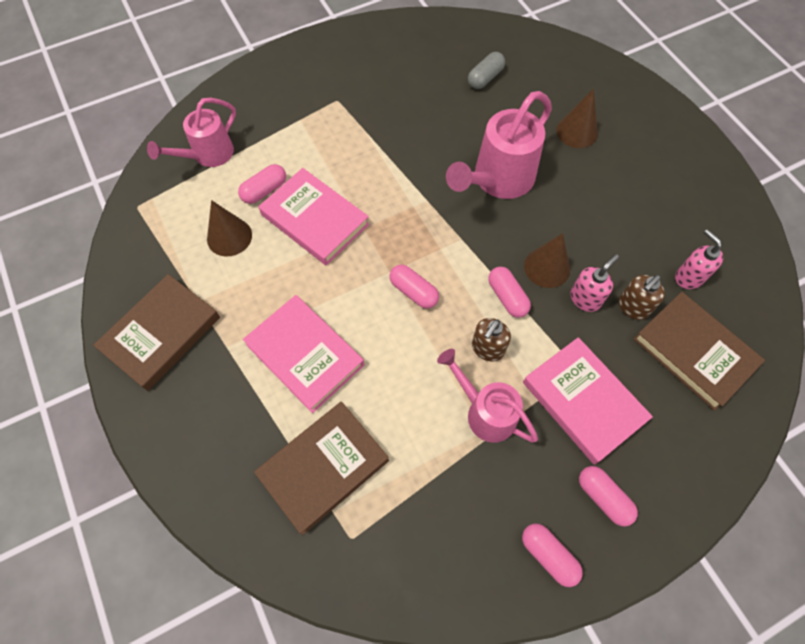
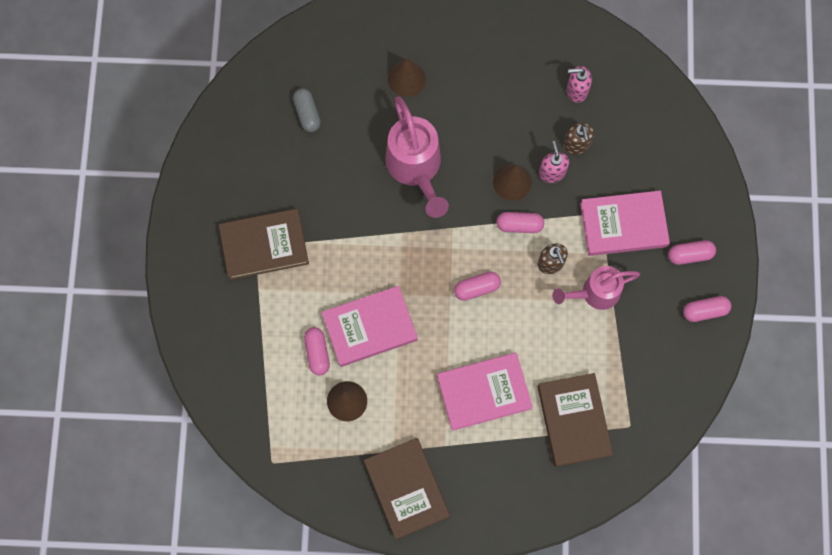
camera: 60 degrees left, 10 degrees up
pink watering can [147,98,236,167] -> none
brown book [633,292,765,411] -> brown book moved to [219,208,309,280]

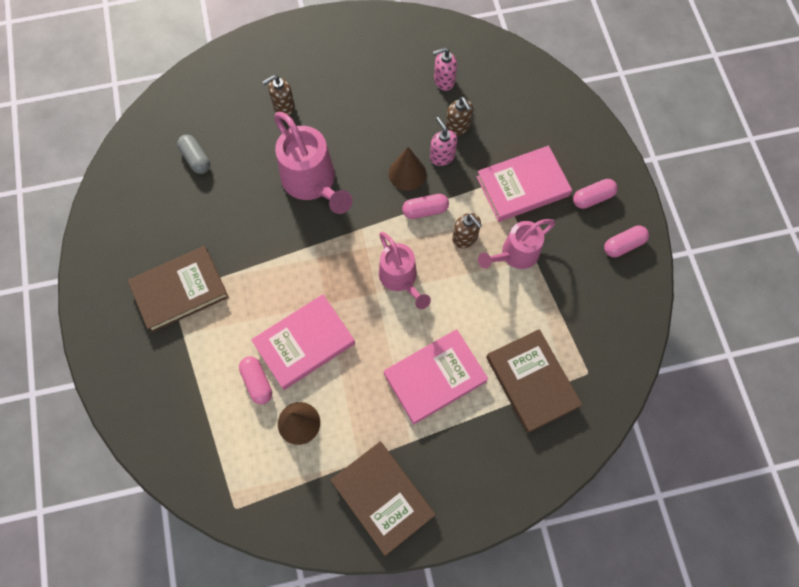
camera: 15 degrees left, 5 degrees down
brown cone [388,58,426,97] -> brown soap dispenser [263,75,295,116]
pink capsule [454,272,501,301] -> pink watering can [379,232,431,309]

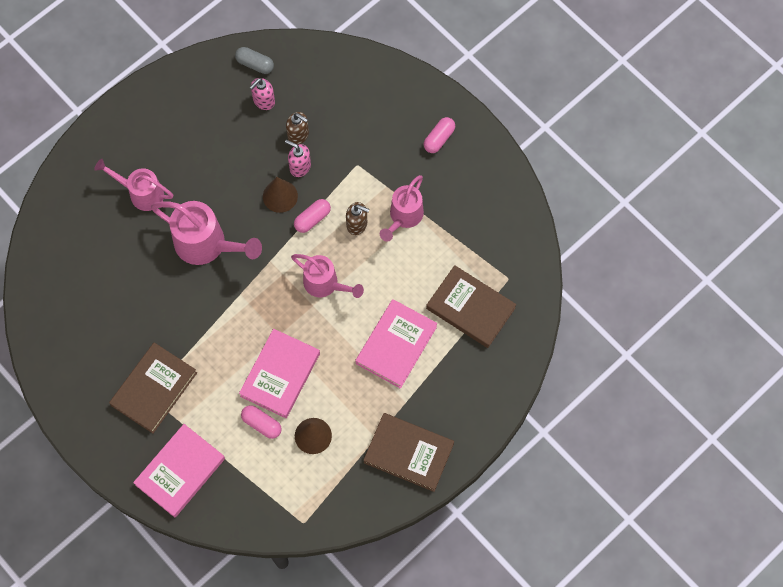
camera: 30 degrees left, 0 degrees up
grey capsule [177,135,210,174] -> grey capsule moved to [235,47,274,74]
brown soap dispenser [263,75,295,116] -> pink watering can [94,159,173,211]
pink book [477,146,572,222] -> pink book moved to [133,424,225,518]
pink capsule [604,226,649,257] -> none

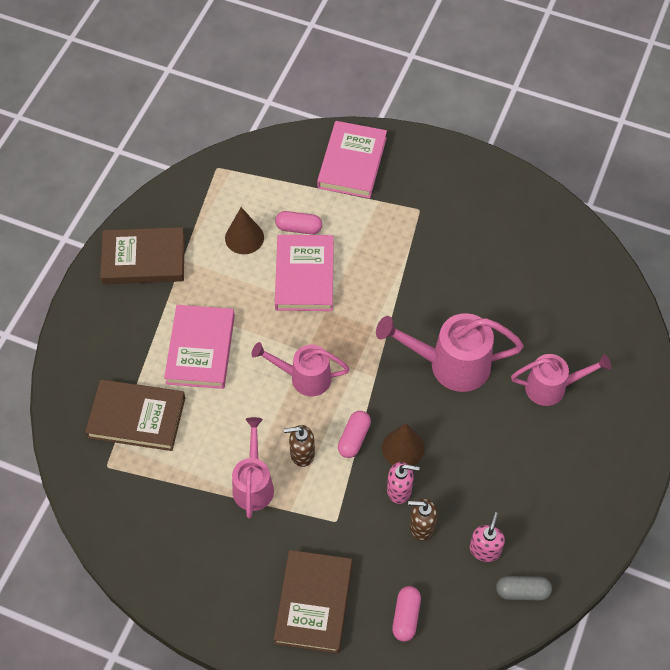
camera: 155 degrees right, 10 degrees down
brown book [109,343,197,434] -> brown book moved to [274,550,352,654]
pink capsule [424,117,455,153] -> pink capsule moved to [392,586,421,642]

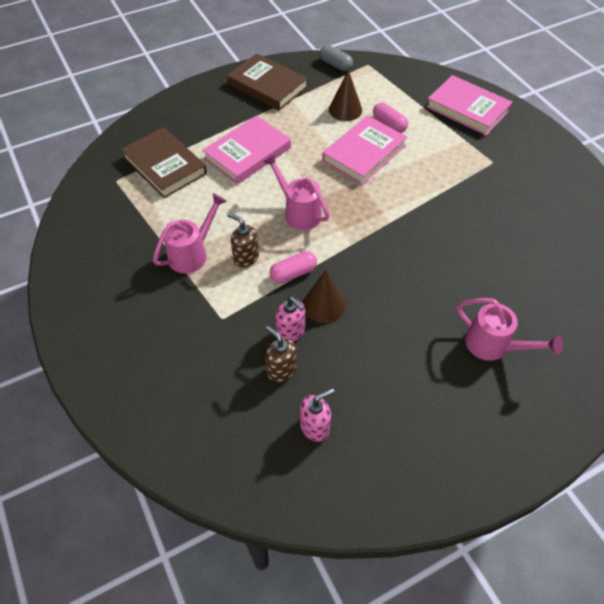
camera: 40 degrees right, 5 degrees down
brown book [274,550,352,654] -> none
pink book [317,121,387,198] -> pink book turned 75 degrees clockwise [426,75,512,136]
pink watering can [376,313,524,392] -> none
pink capsule [392,586,421,642] -> none
grey capsule [496,576,552,600] -> grey capsule moved to [320,45,353,71]

